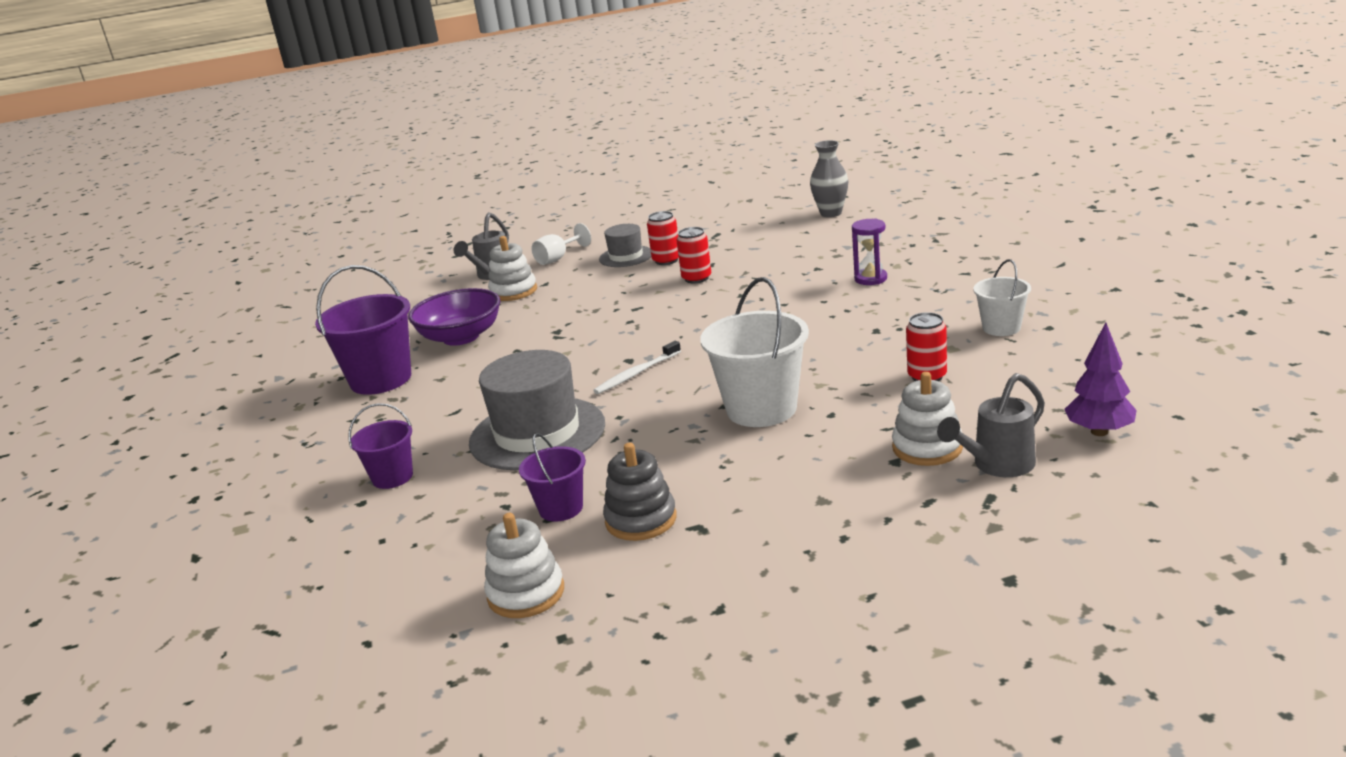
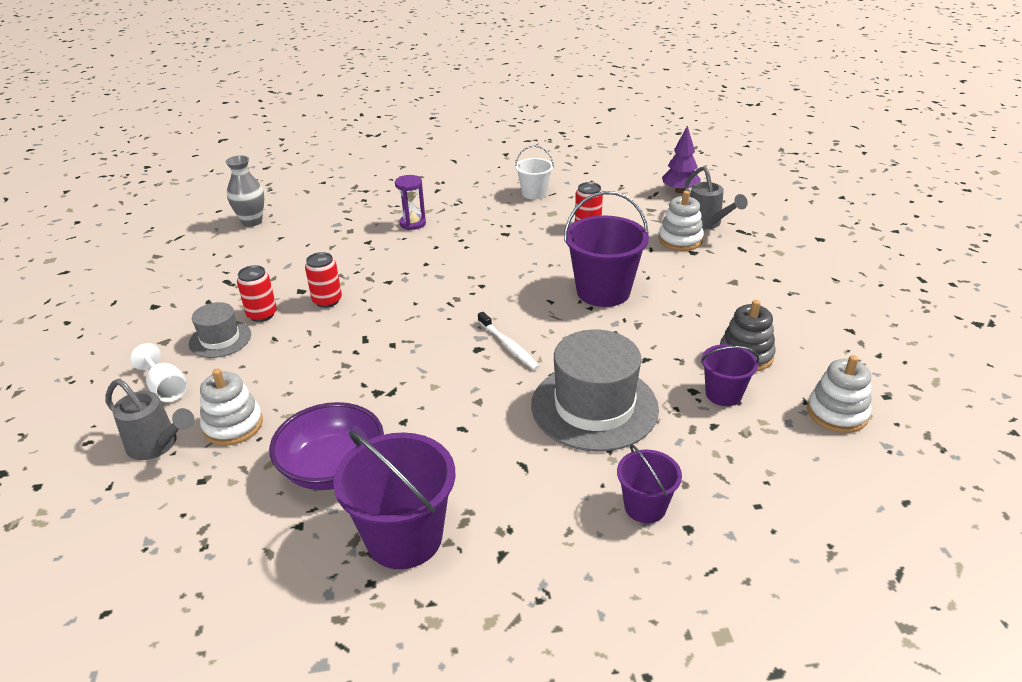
camera: 85 degrees left, 10 degrees up
white bucket [700,277,809,427] -> purple bucket [564,191,649,307]

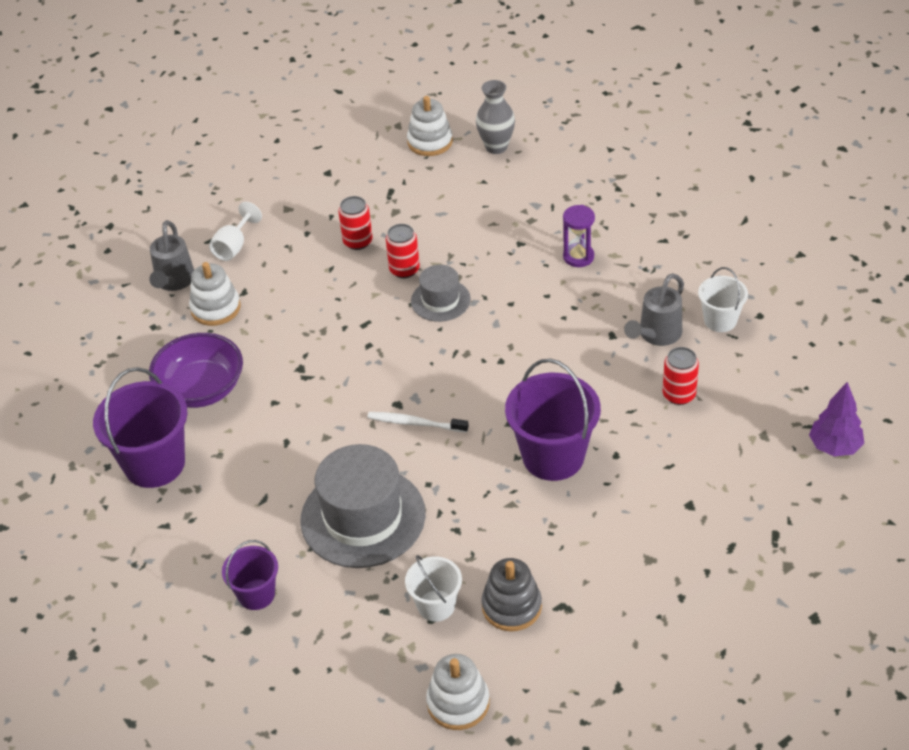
camera: 65 degrees right, 10 degrees up
grey hat [188,302,251,358] -> grey hat moved to [411,265,471,322]
white toothbrush [478,312,540,370] -> white toothbrush turned 75 degrees clockwise [367,412,469,433]
white stacking toy [658,191,704,251] -> white stacking toy moved to [407,96,453,156]
grey watering can [685,166,748,229] -> grey watering can moved to [624,273,684,346]
purple bucket [701,344,759,406] -> white bucket [405,555,462,622]

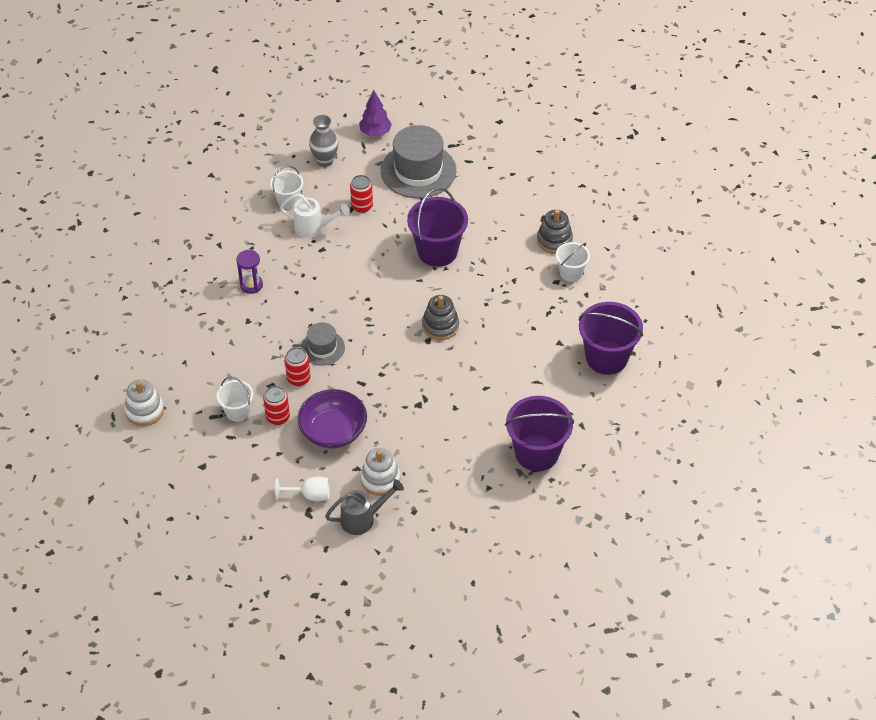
camera: 115 degrees left, 5 degrees up
purple bowl [149,333,243,408] -> purple bowl moved to [297,389,367,448]
purple bucket [222,540,278,610] -> purple bucket [579,302,643,375], size x1.77
grey hat [300,444,426,568] -> grey hat moved to [381,125,456,198]
white toothbrush [367,412,469,433] -> grey stacking toy [422,295,459,340]
white stacking toy [426,654,490,730] -> none
grey vase [476,80,515,154] -> grey vase moved to [309,115,338,167]
grey watering can [624,273,684,346] -> white watering can [280,193,350,238]
none -> white bucket [217,377,253,422]

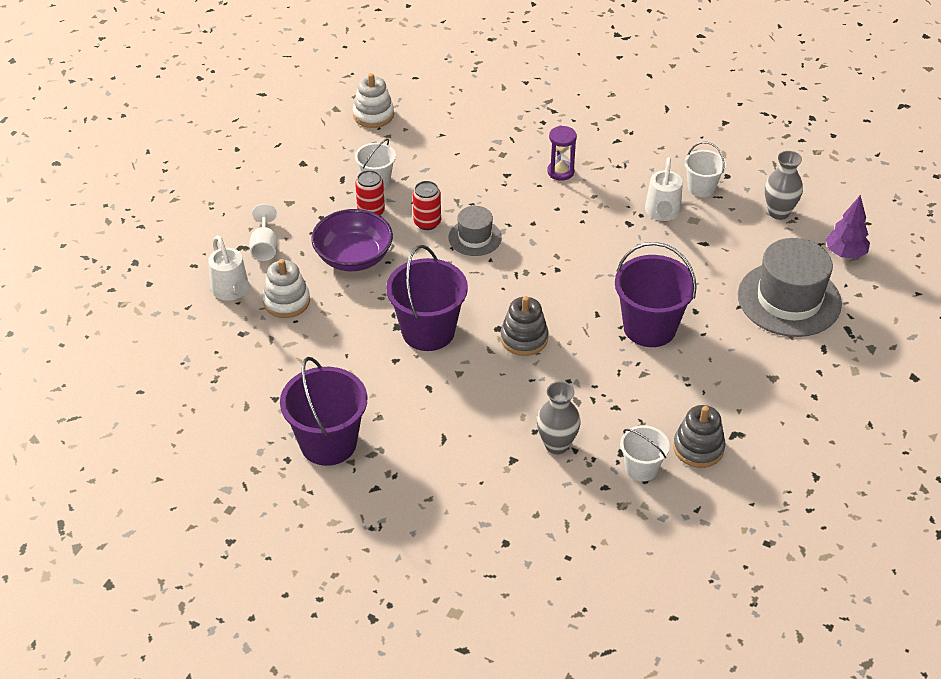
camera: 85 degrees right, 5 degrees down
grey watering can [325,479,404,535] -> white watering can [208,235,251,301]
red can [350,175,373,213] -> none
purple bucket [579,302,643,375] -> purple bucket moved to [386,245,468,351]
none -> grey vase [537,381,581,454]

